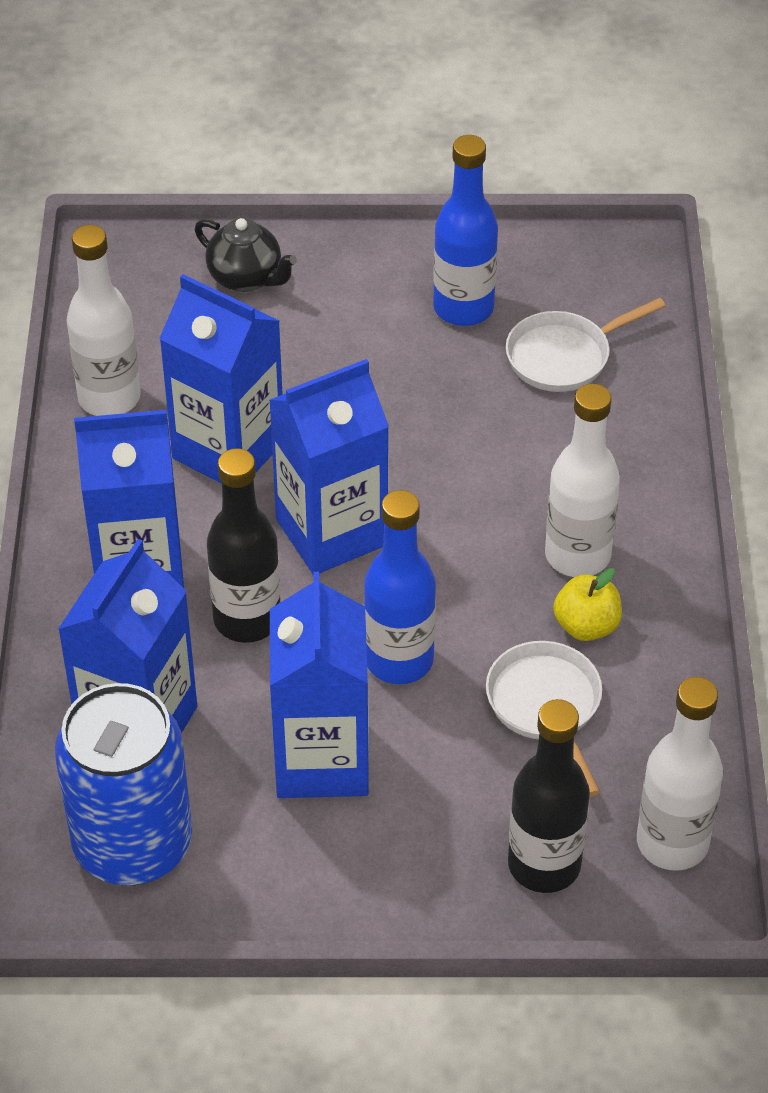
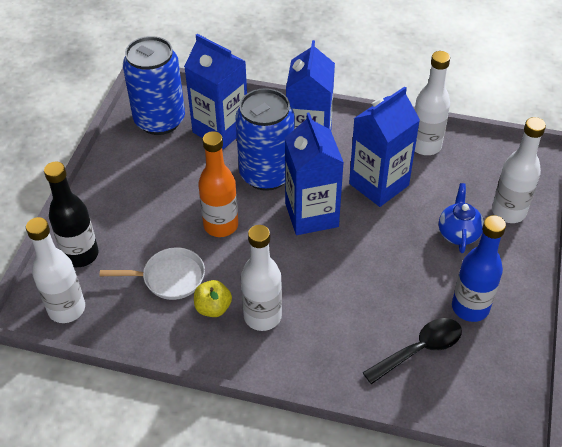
camera: 105 degrees right, 0 degrees up
black teapot [195,218,297,292] -> white bottle [492,117,546,223]
black bottle [207,448,281,643] -> blue can [235,88,295,191]
blue carton [270,572,369,798] -> none
blue bottle [364,490,436,684] -> orange bottle [198,131,238,237]
white pan [506,298,666,392] -> black spoon [362,318,462,384]
none -> blue teapot [439,183,484,253]

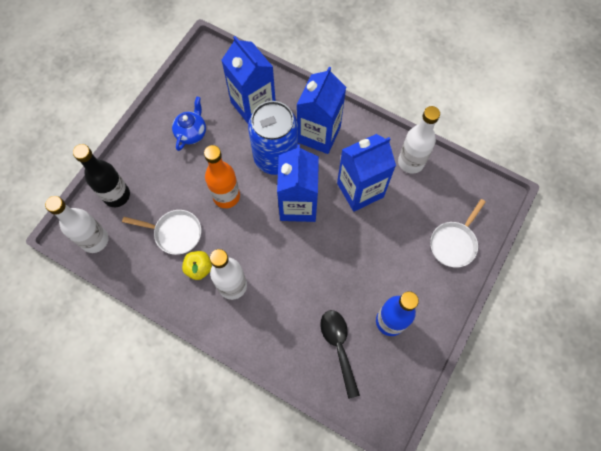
camera: 15 degrees right, 20 degrees up
blue can [123,36,185,135] -> none
black spoon [362,318,462,384] -> black spoon turned 90 degrees counterclockwise [320,310,360,399]
blue teapot [439,183,484,253] -> blue teapot moved to [172,97,206,151]
white bottle [492,117,546,223] -> white pan [430,199,486,267]

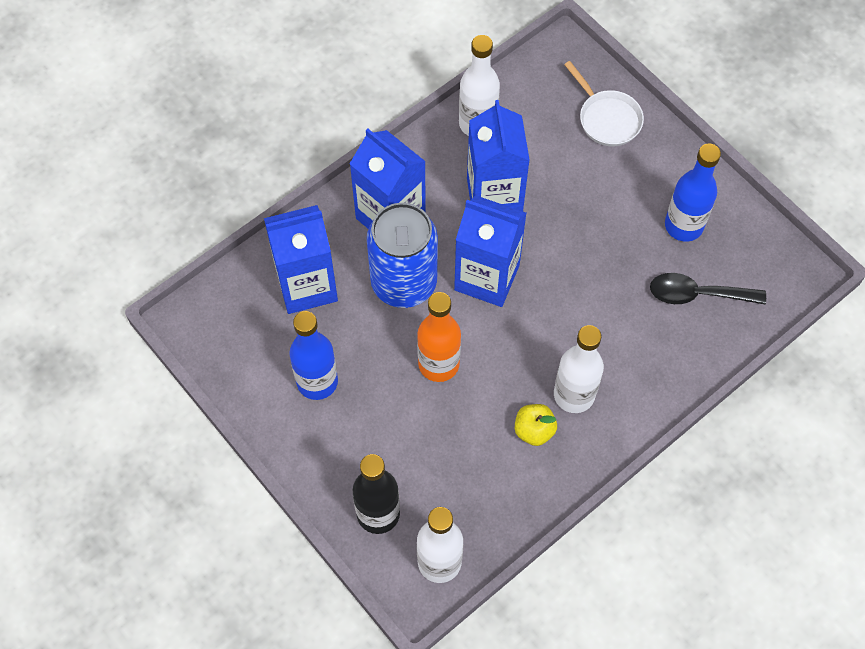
camera: 70 degrees left, 5 degrees down
white pan [122,210,201,255] -> none
blue teapot [172,97,206,151] -> blue bottle [289,311,338,400]

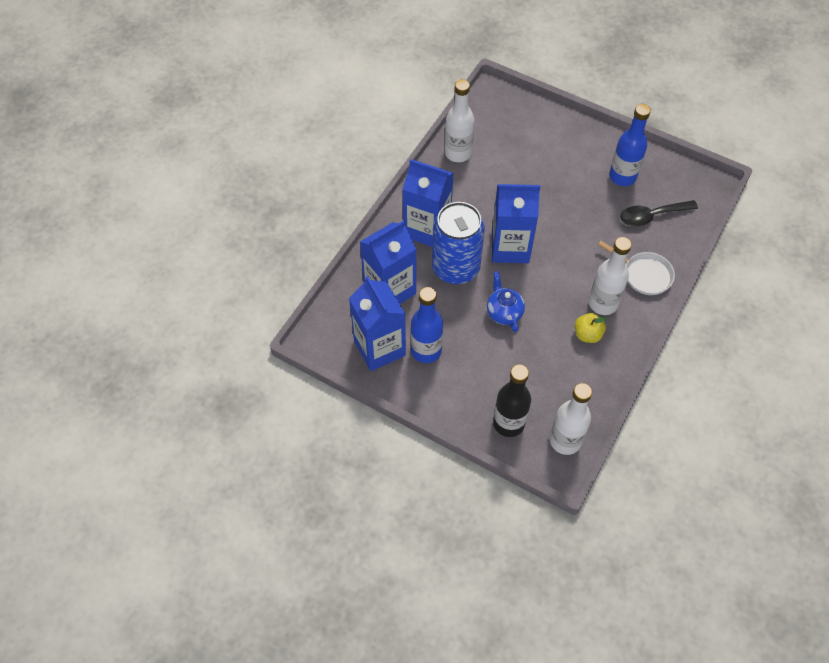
camera: 20 degrees left, 5 degrees down
orange bottle [417,292,461,382] -> blue teapot [487,271,525,332]
blue carton [467,100,530,211] -> blue carton moved to [349,276,406,371]
white pan [564,61,644,146] -> white pan moved to [598,241,675,295]

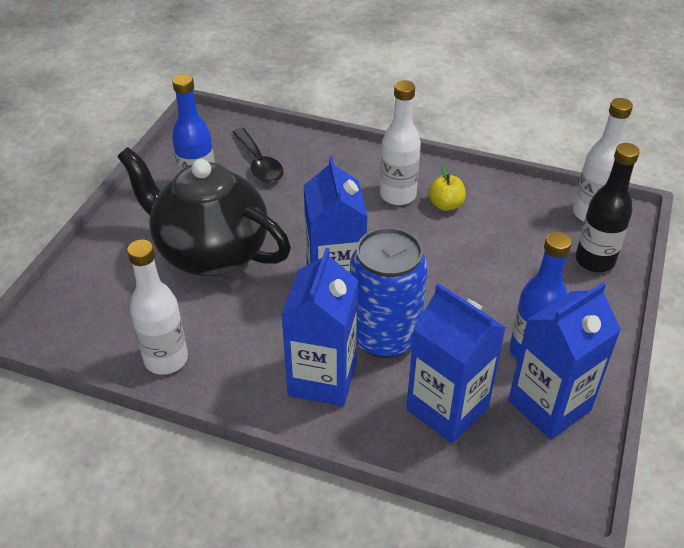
camera: 100 degrees left, 15 degrees down
blue teapot [487,271,525,332] -> none
white pan [598,241,675,295] -> none
none -> black teapot [117,147,291,276]

